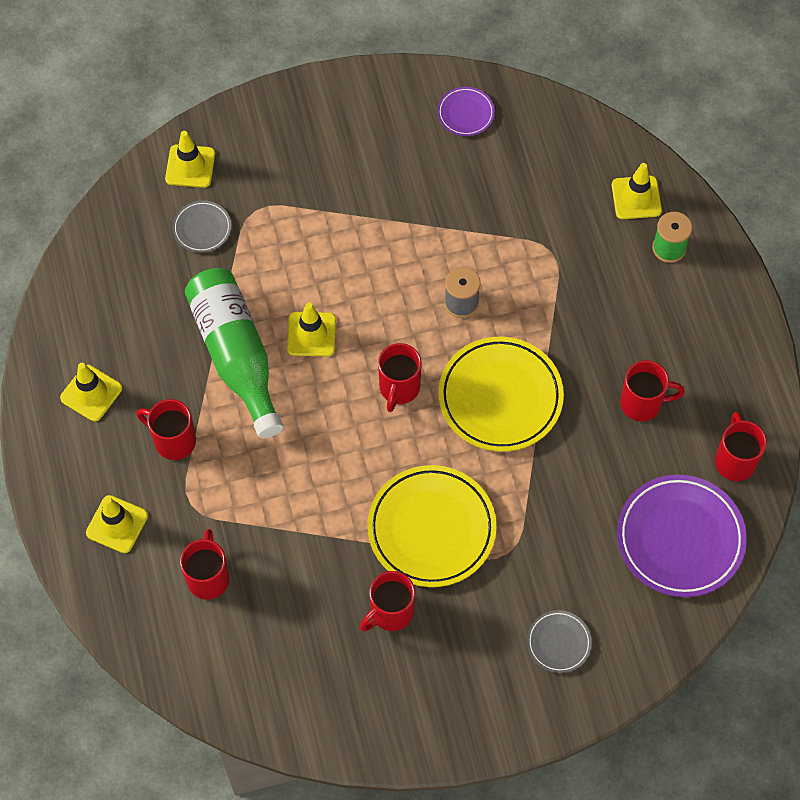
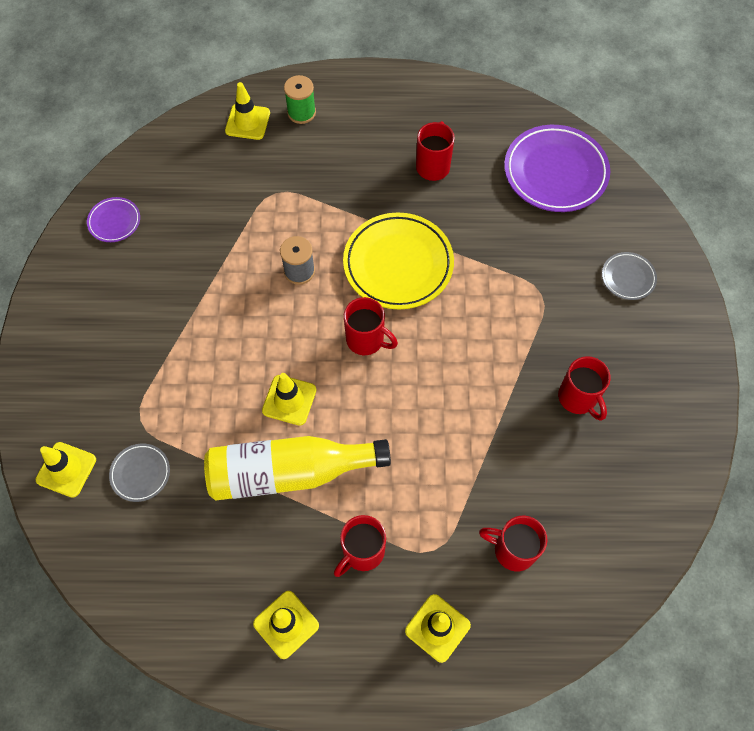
camera: 75 degrees left, 0 degrees up
green bottle [185,268,283,439] -> yellow bottle [204,436,391,500]
yellow plate [367,465,497,587] -> none
red mug [715,412,767,481] -> none

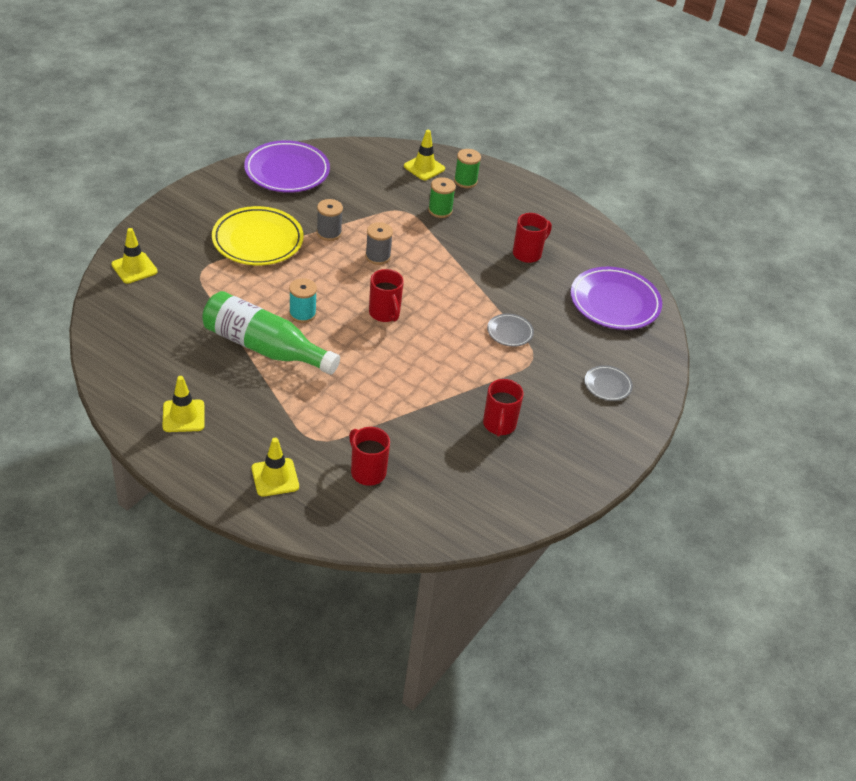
camera: 30 degrees right, 20 degrees down
purple plate [87,197,140,242] -> purple plate [244,140,330,193], size x2.04
grey plate [109,443,170,502] -> grey plate moved to [487,314,534,347]
yellow bottle [204,436,391,500] -> green bottle [202,291,340,375]
yellow traffic cone [262,373,317,426] -> turquoise spool [289,278,317,323]
red mug [334,515,386,577] -> none
yellow plate [343,212,454,310] -> yellow plate moved to [212,206,304,265]
none -> grey spool [317,199,343,241]
none -> green spool [428,177,456,218]

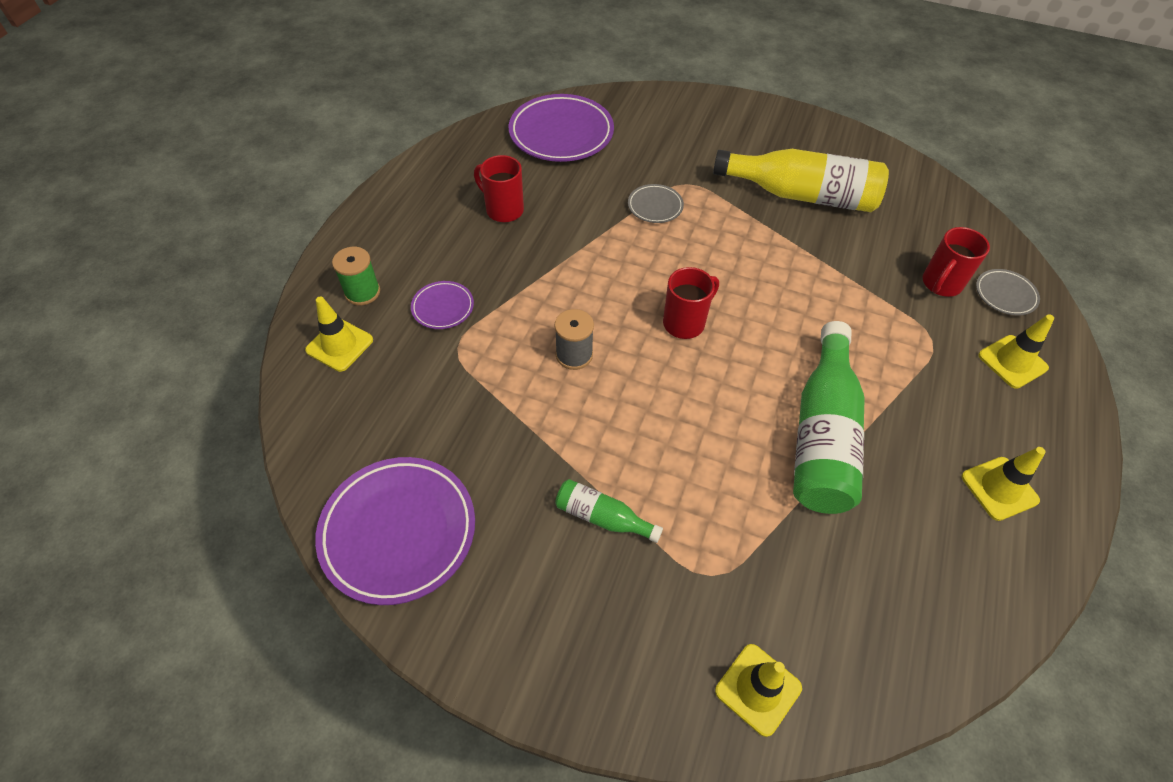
camera: 100 degrees left, 10 degrees up
yellow plate [212,206,304,265] -> green bottle [555,479,663,543]
turquoise spool [289,278,317,323] -> none
grey spool [317,199,343,241] -> none
green spool [428,177,456,218] -> purple plate [411,281,474,329]
red mug [483,379,524,437] -> yellow bottle [713,149,889,212]
grey plate [585,365,633,401] -> grey plate moved to [976,269,1040,315]

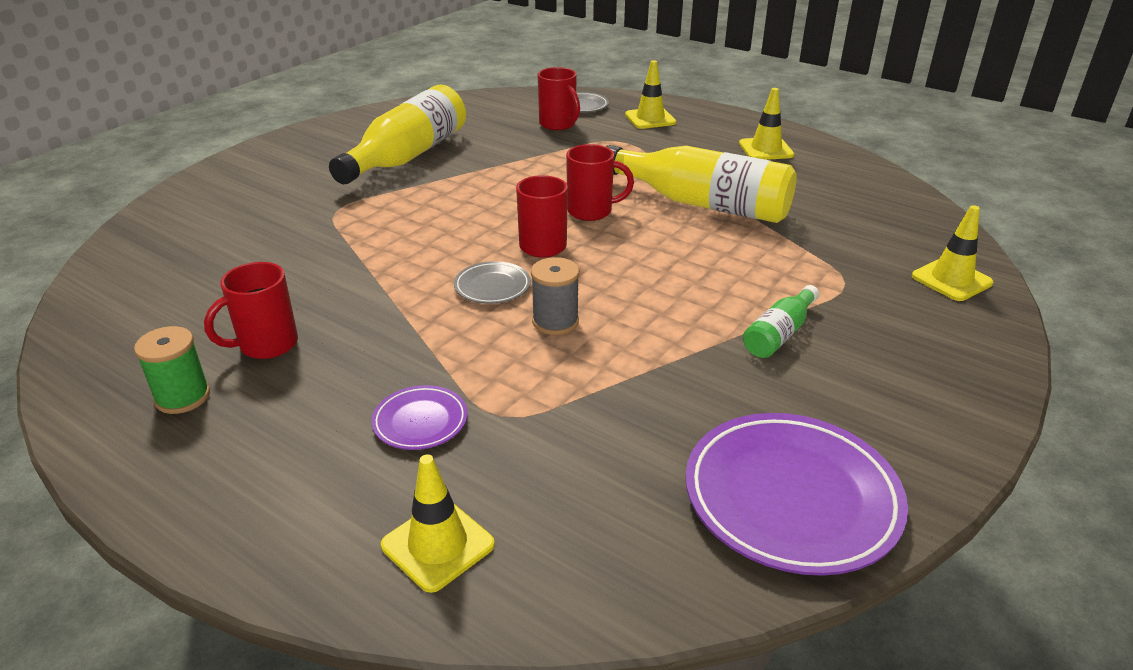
camera: 75 degrees left, 20 degrees down
green spool [332,247,380,305] -> green spool moved to [134,326,210,414]
purple plate [509,94,614,162] -> none
grey plate [628,184,684,223] -> grey plate moved to [454,261,531,304]
green bottle [793,321,865,514] -> yellow bottle [606,145,797,223]
none -> red mug [566,144,634,221]

